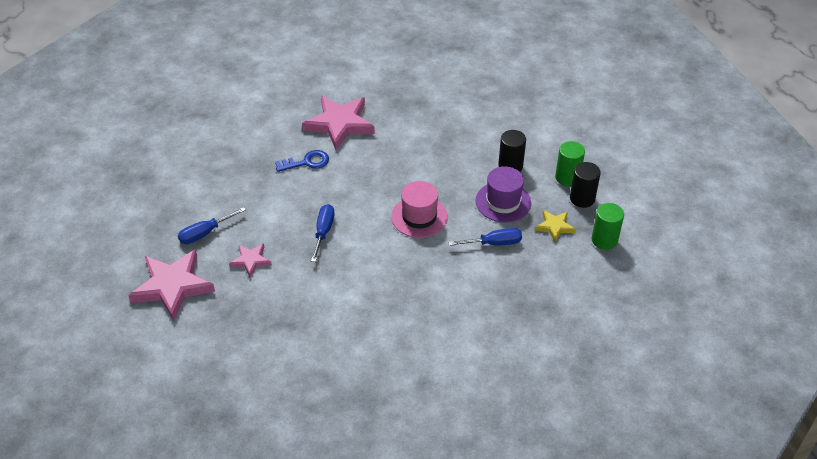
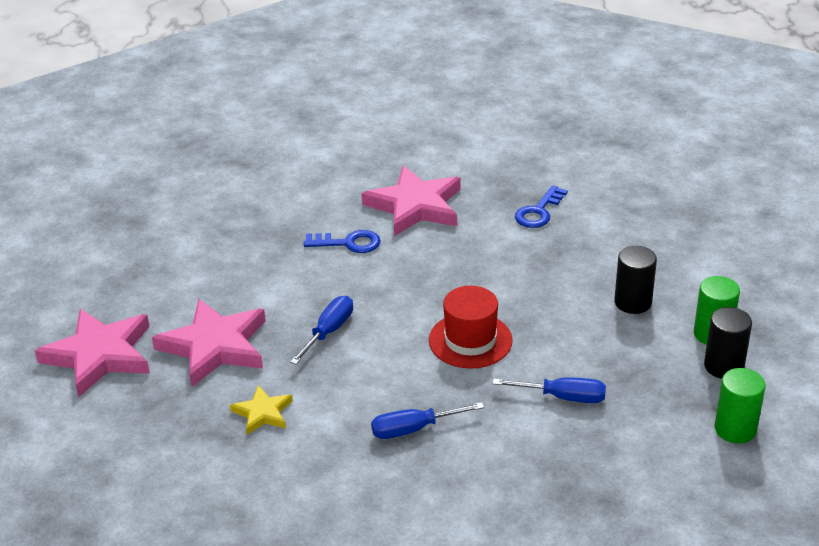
camera: 20 degrees right, 10 degrees down
blue screwdriver [178,207,246,244] -> blue screwdriver moved to [371,402,484,439]
pink star [229,243,272,277] -> pink star [152,299,266,387], size x1.95
pink hat [391,181,448,238] -> red hat [429,286,513,369]
purple hat [475,166,531,223] -> none
yellow star [535,210,576,242] -> yellow star moved to [230,385,293,435]
none -> blue key [515,185,568,228]

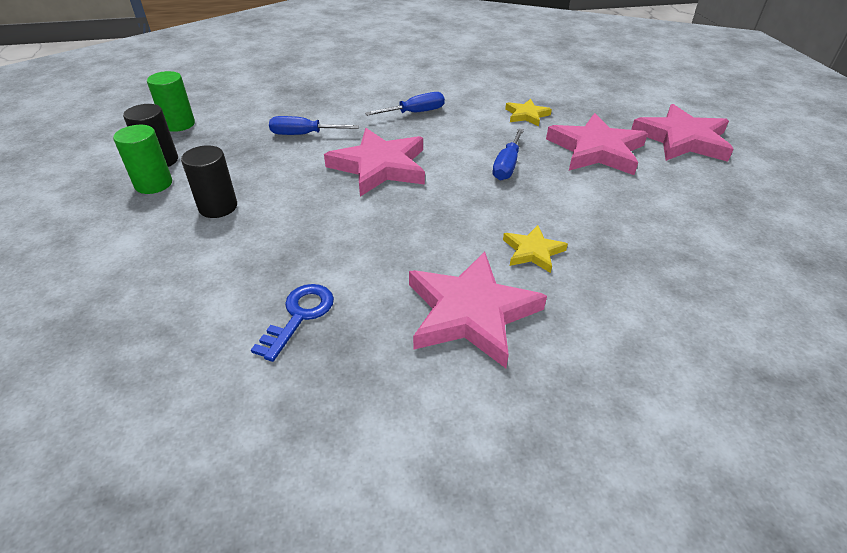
camera: 170 degrees right, 5 degrees up
blue key [304,230,381,253] -> yellow star [503,225,568,273]
red hat [429,286,513,369] -> pink star [324,128,425,197]

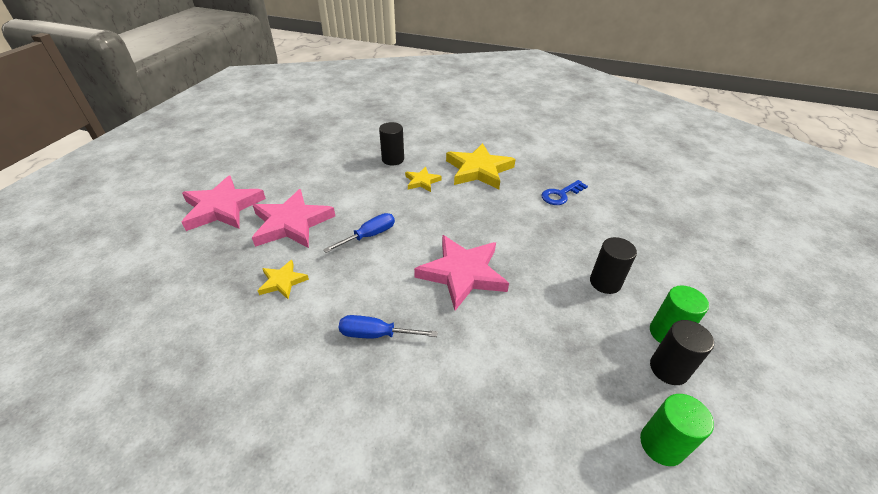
camera: 150 degrees left, 0 degrees up
blue screwdriver [269,116,359,135] -> none
pink star [409,252,547,368] -> yellow star [446,143,516,189]
none -> black cylinder [379,122,404,165]

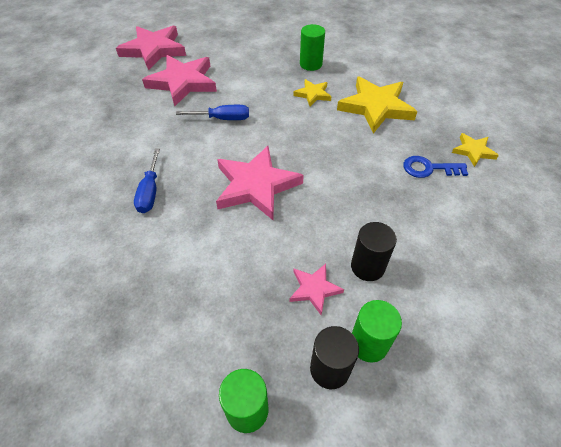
camera: 40 degrees right, 10 degrees up
yellow star [257,260,309,299] -> yellow star moved to [452,133,499,167]
blue screwdriver [338,315,438,338] -> blue screwdriver turned 135 degrees counterclockwise [134,148,160,213]
black cylinder [379,122,404,165] -> green cylinder [300,24,325,71]
none -> pink star [289,264,344,315]

